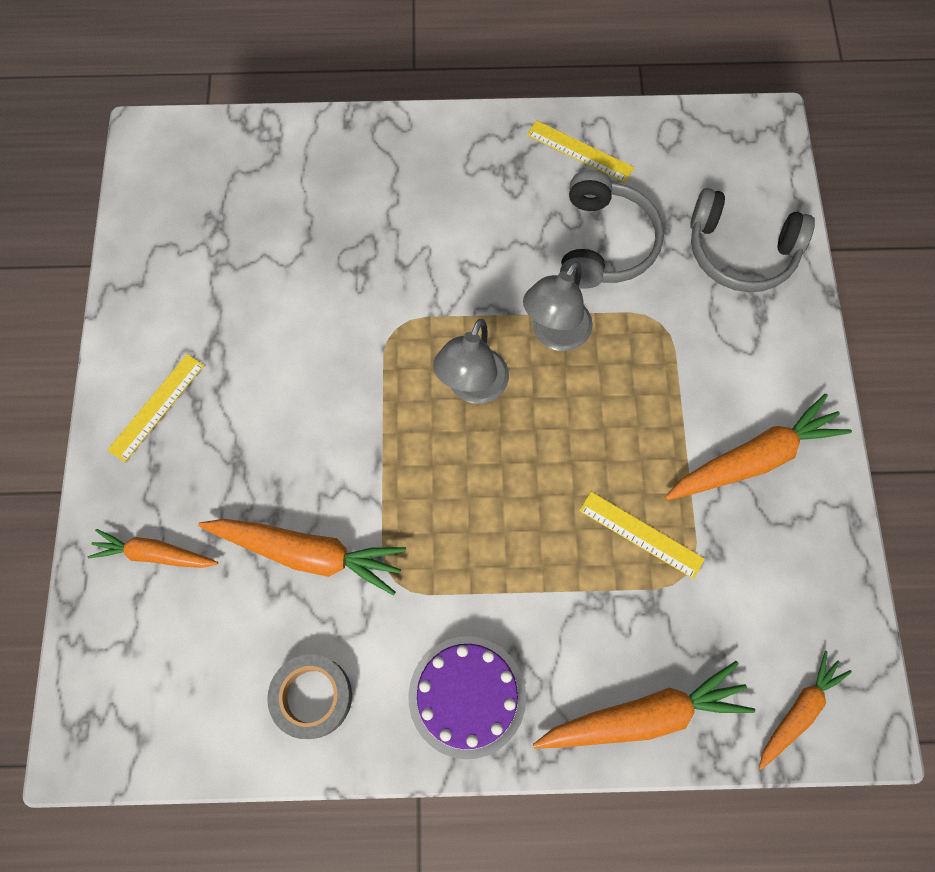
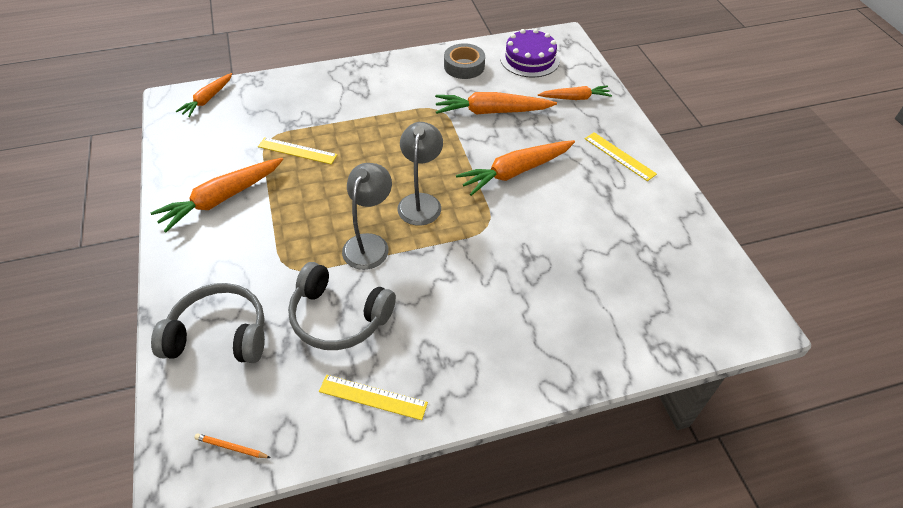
camera: 165 degrees right, 20 degrees down
yellow ruler [107,354,204,462] -> yellow ruler turned 60 degrees counterclockwise [585,132,657,181]
purple cake [408,636,526,759] -> purple cake moved to [500,29,560,78]
orange carrot [533,661,755,749] -> orange carrot moved to [456,140,575,196]
grey headphones [560,170,664,289] -> grey headphones turned 60 degrees counterclockwise [288,262,396,350]
none -> orange pencil [194,433,271,458]

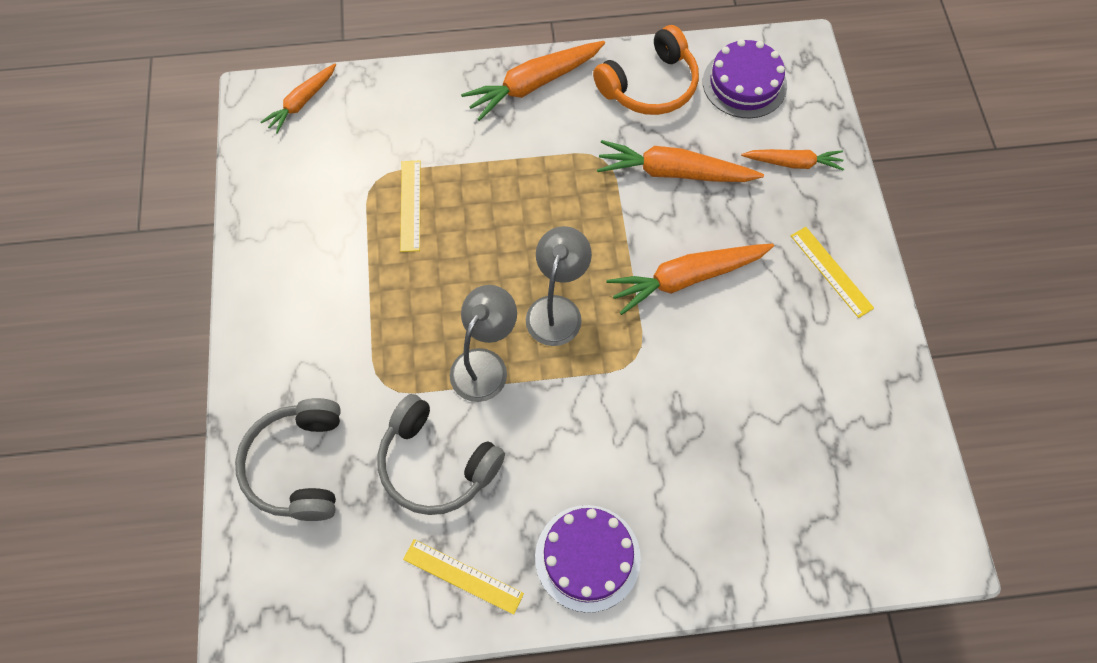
camera: 10 degrees right, 15 degrees up
orange carrot [150,158,283,232] -> orange carrot moved to [461,41,605,121]
grey headphones [151,283,265,363] -> grey headphones turned 105 degrees counterclockwise [235,398,341,521]
orange pencil [194,433,271,458] -> none
yellow ruler [258,137,338,164] -> yellow ruler turned 60 degrees clockwise [400,160,421,252]
grey tape [444,43,485,79] -> orange headphones [593,25,699,115]
none -> purple cake [535,505,641,613]

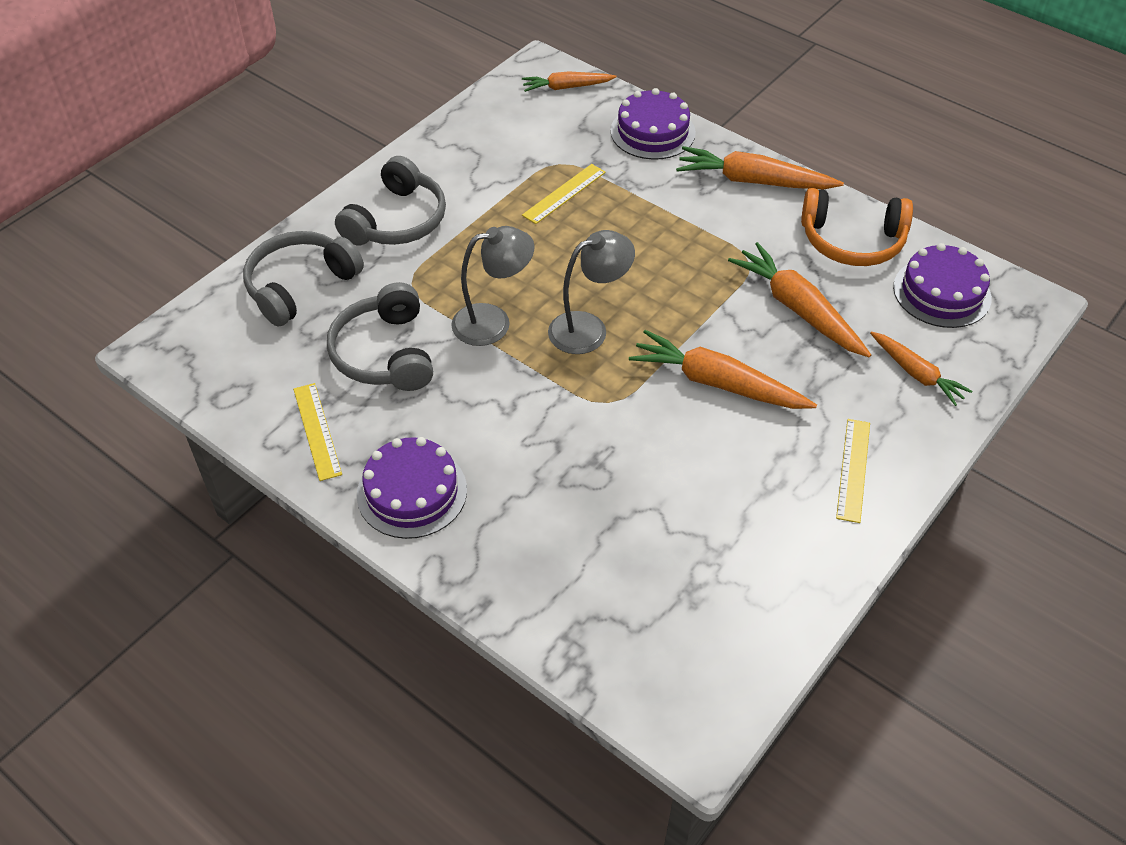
camera: 45 degrees right, 15 degrees down
none -> grey headphones [335,156,446,245]
none -> purple cake [611,88,696,160]

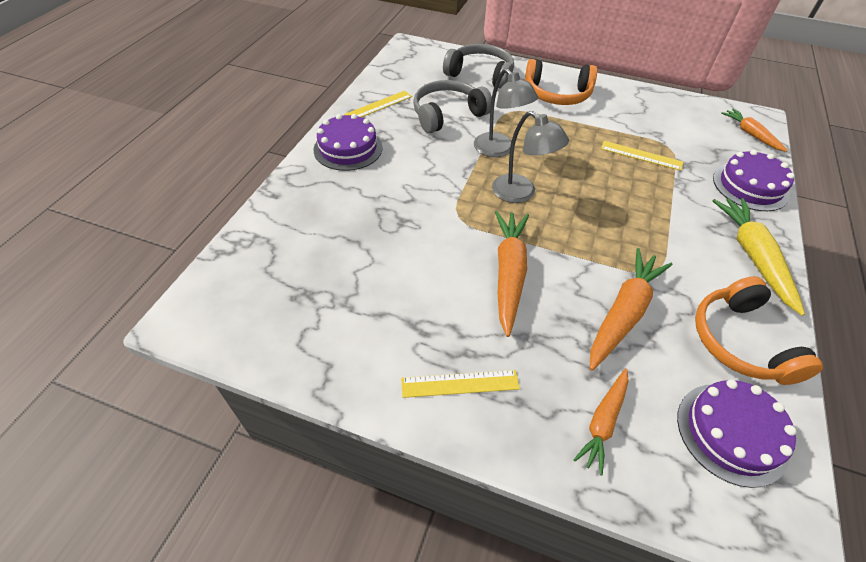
camera: 70 degrees right, 0 degrees up
grey headphones [335,156,446,245] -> orange headphones [525,59,597,105]
orange carrot [676,146,844,189] -> yellow carrot [712,198,805,316]

